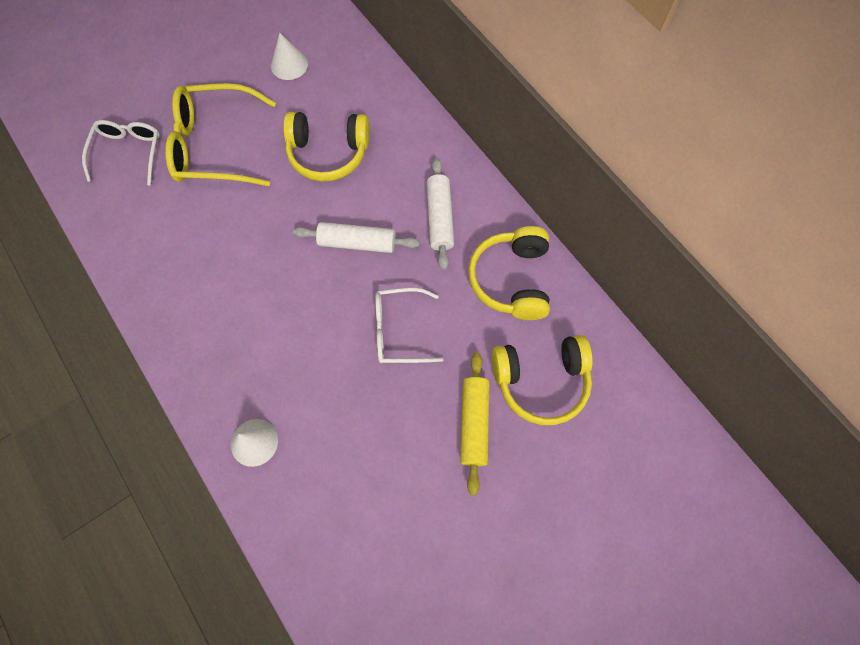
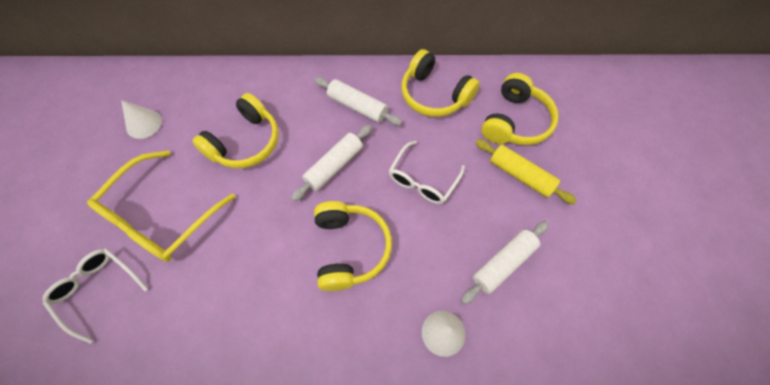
camera: 55 degrees left, 5 degrees down
none -> yellow headphones [314,201,392,291]
none -> white rolling pin [461,221,549,304]

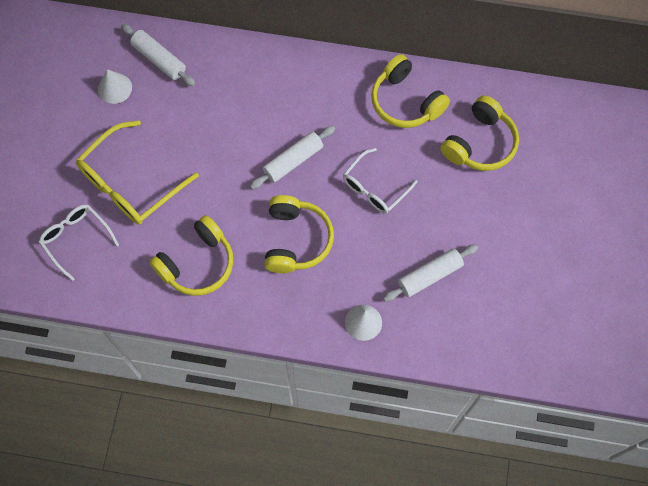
camera: 10 degrees right, 5 degrees up
yellow headphones [192,93,279,168] -> yellow headphones moved to [149,215,233,296]
white rolling pin [314,77,402,126] -> white rolling pin moved to [121,24,196,87]
yellow rolling pin [475,139,577,204] -> none

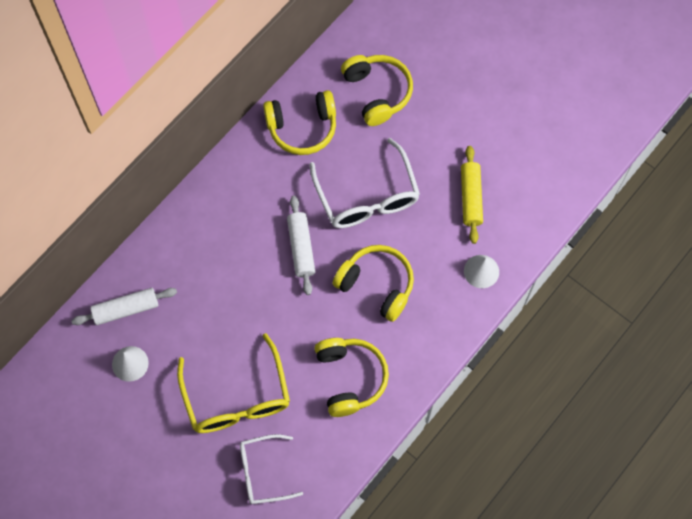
camera: 60 degrees left, 0 degrees up
white glasses [343,148,417,213] -> white glasses [310,138,420,228], size x1.59
white rolling pin [383,244,478,302] -> yellow rolling pin [461,146,483,244]

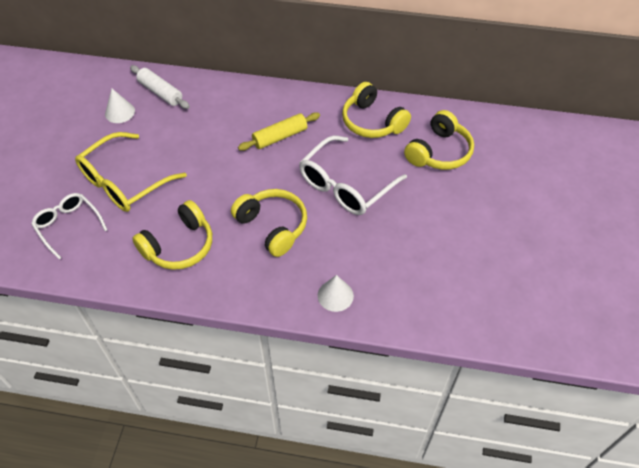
camera: 60 degrees right, 15 degrees down
white rolling pin [287,196,315,295] -> none
yellow headphones [332,245,414,322] -> yellow headphones turned 45 degrees counterclockwise [231,189,307,257]
yellow rolling pin [461,146,483,244] -> yellow rolling pin moved to [238,112,320,151]

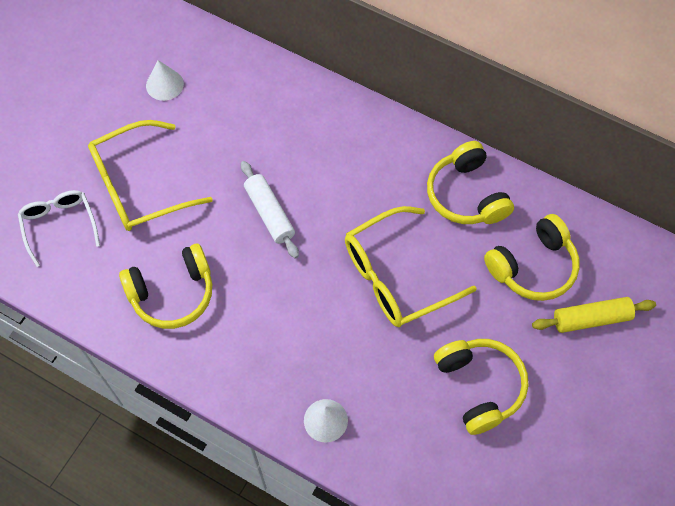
camera: 20 degrees right, 10 degrees up
white rolling pin [130,65,190,109] -> white rolling pin moved to [241,161,299,259]
yellow headphones [231,189,307,257] -> yellow headphones moved to [434,339,529,435]
yellow rolling pin [238,112,320,151] -> yellow rolling pin moved to [532,297,656,333]
white glasses [299,135,407,215] -> yellow glasses [345,206,477,327]

